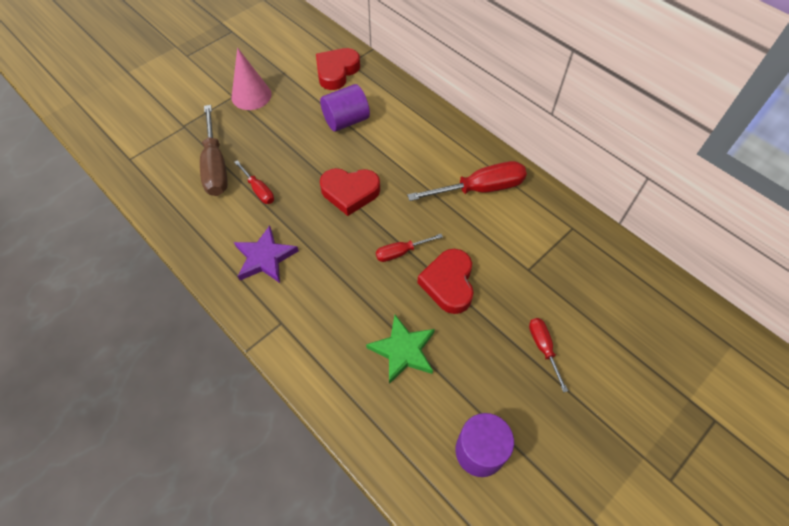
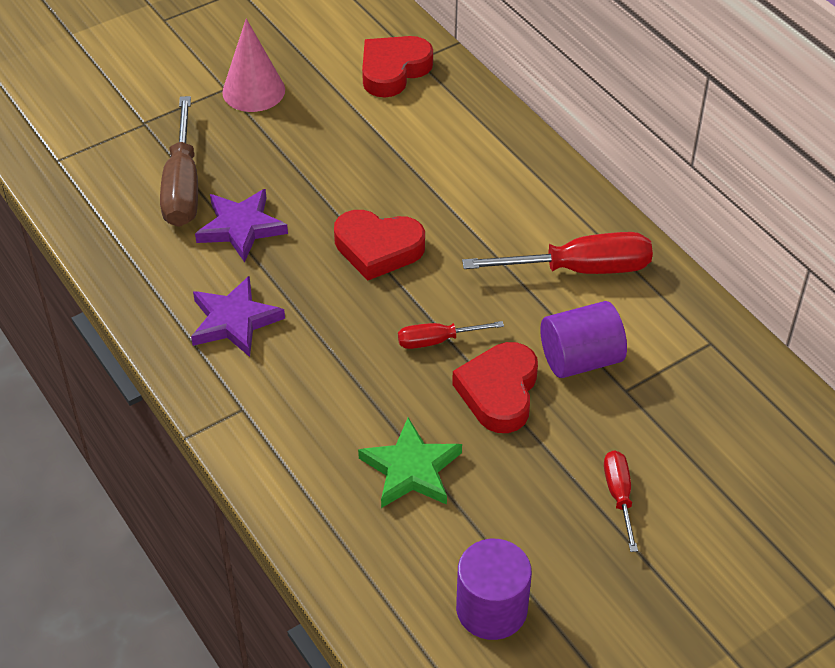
camera: 10 degrees right, 10 degrees down
red screwdriver [234,160,274,204] -> purple star [195,189,288,262]
purple cylinder [320,84,370,132] -> purple cylinder moved to [540,301,627,378]

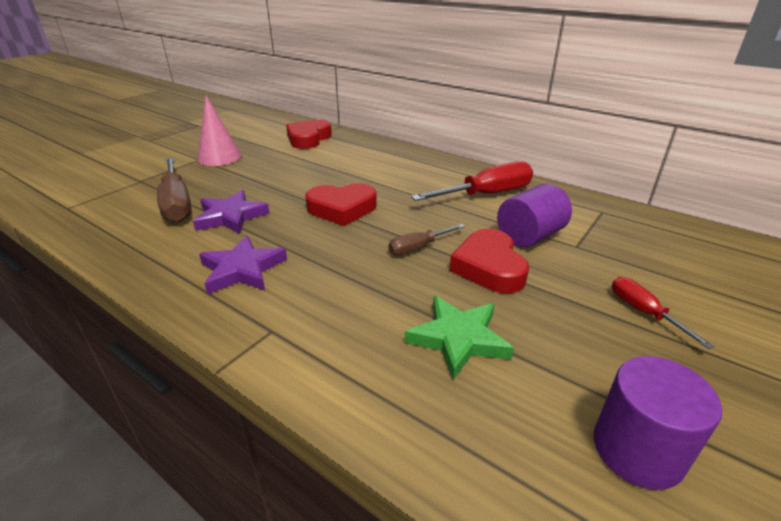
camera: 20 degrees left, 15 degrees down
red screwdriver [398,321,504,349] -> brown screwdriver [388,224,465,255]

